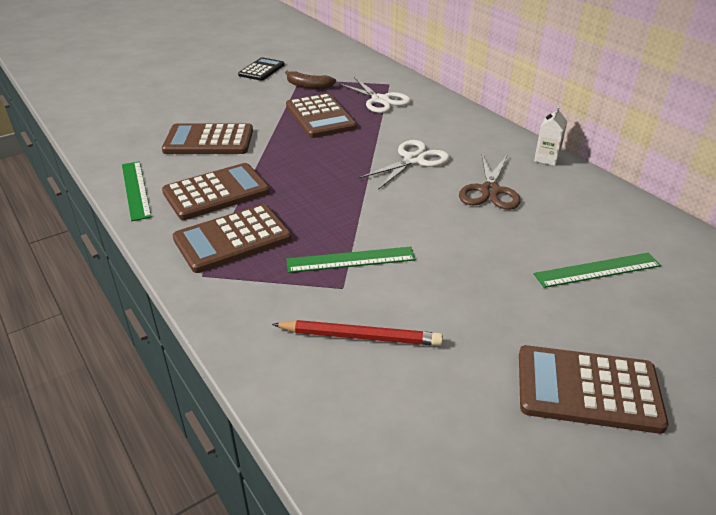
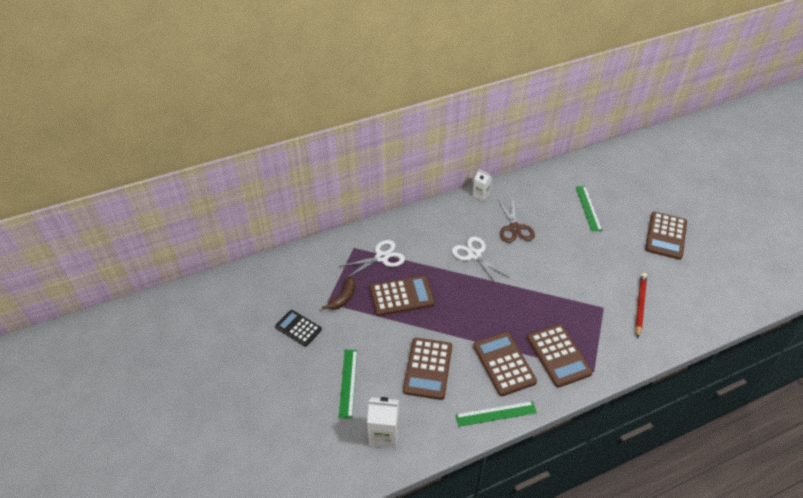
camera: 80 degrees left, 10 degrees up
green ruler [287,247,416,273] -> green ruler moved to [339,350,357,419]
brown scissors [459,154,521,210] -> brown scissors turned 60 degrees clockwise [498,200,535,243]
none -> white carton [367,397,399,448]

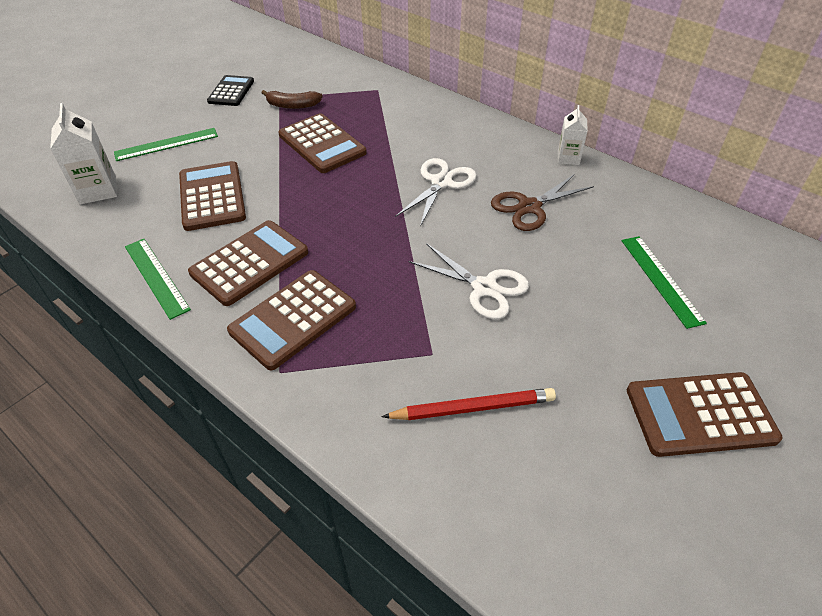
camera: 65 degrees right, 0 degrees up
white scissors [339,240,405,279] -> white scissors moved to [409,243,529,319]
brown calculator [403,338,452,400] -> brown calculator turned 90 degrees clockwise [179,161,246,231]
green ruler [576,186,602,231] -> green ruler turned 75 degrees counterclockwise [622,236,707,329]

